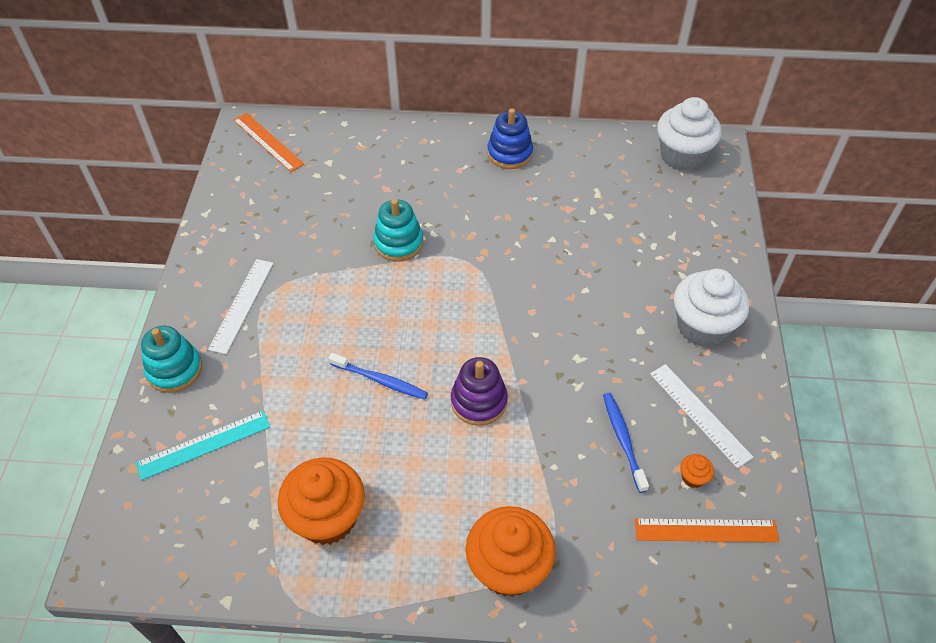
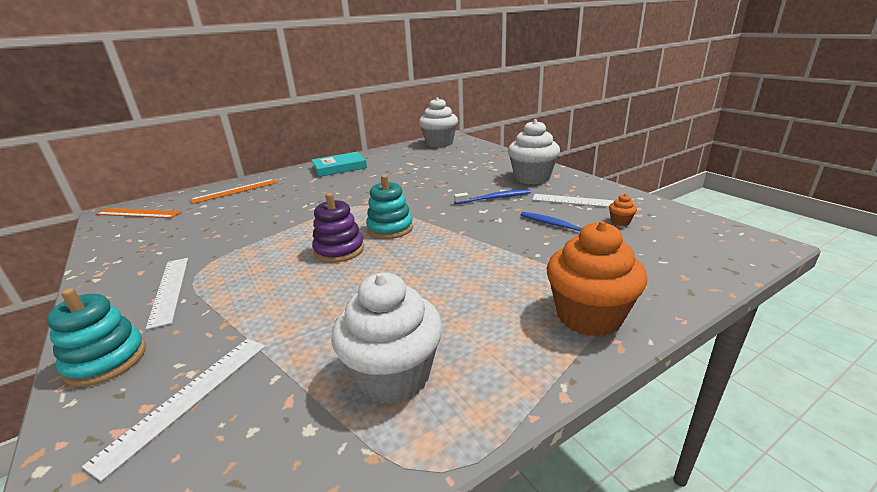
camera: 35 degrees left, 25 degrees down
turquoise ruler [136,410,270,480] -> white ruler [82,339,265,482]
orange cupcake [278,457,365,545] -> white cupcake [331,273,443,404]
blue toothbrush [328,353,428,400] -> blue toothbrush moved to [454,189,531,204]
turquoise stacking toy [373,199,423,261] -> turquoise stacking toy moved to [366,175,413,239]
purple stacking toy [451,357,508,426] -> purple stacking toy moved to [312,193,364,263]
blue stacking toy [487,108,533,169] -> turquoise book [311,152,367,177]
orange ruler [635,518,779,542] -> orange ruler moved to [190,179,278,204]

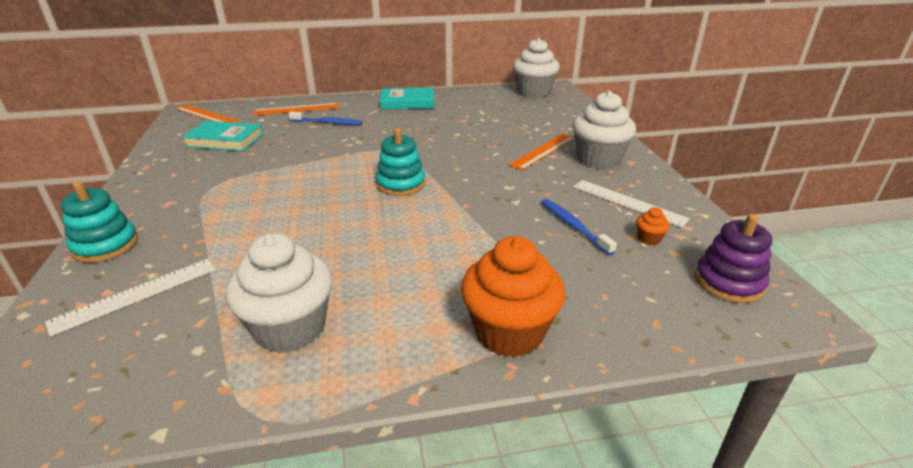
camera: 20 degrees right, 5 degrees up
white ruler [146,258,188,330] -> none
purple stacking toy [312,193,364,263] -> purple stacking toy moved to [695,214,772,303]
blue toothbrush [454,189,531,204] -> blue toothbrush moved to [288,112,362,125]
none -> turquoise book [182,121,263,151]
none -> orange ruler [509,134,575,170]

